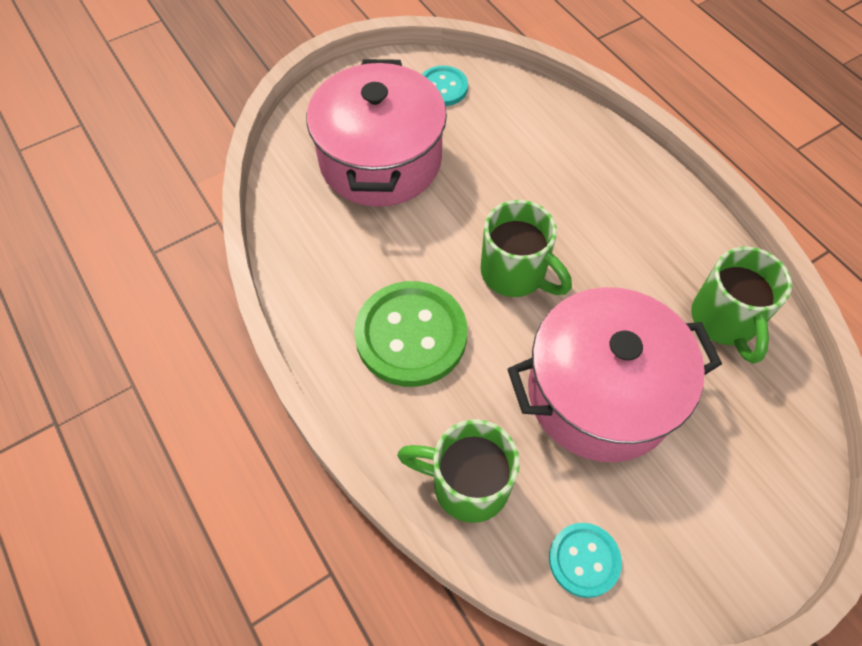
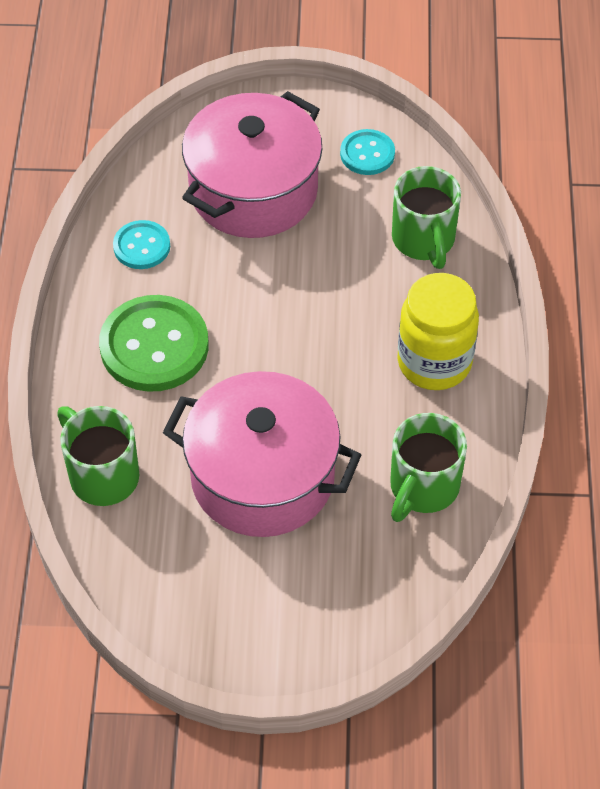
camera: 35 degrees right, 5 degrees down
green mug [481,200,572,297] -> green mug moved to [392,166,461,269]
turquoise button [549,523,622,598] -> turquoise button moved to [113,220,170,269]
none -> yellow jar [397,273,479,390]

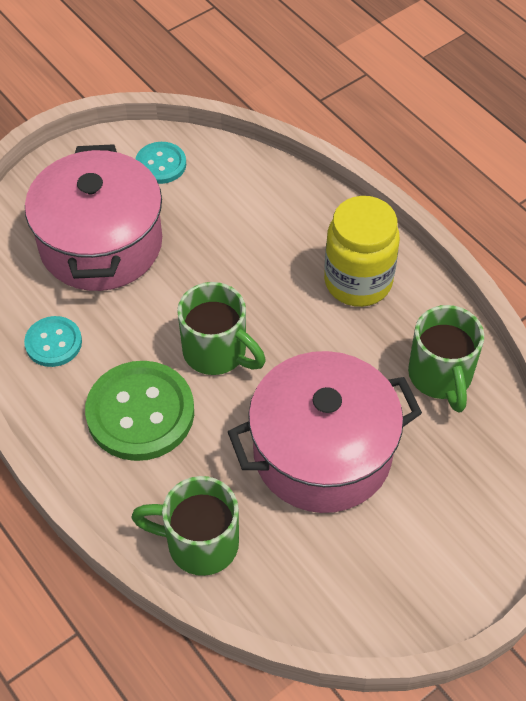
camera: 40 degrees left, 0 degrees up
green mug [392,166,461,269] -> green mug moved to [177,282,266,375]

